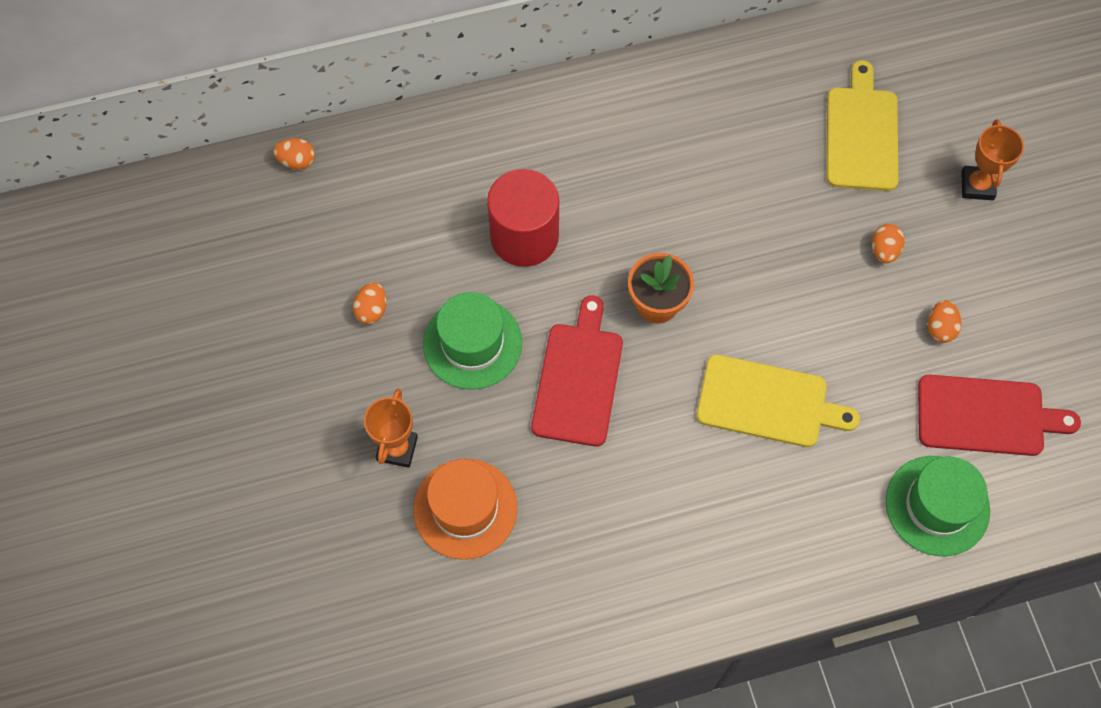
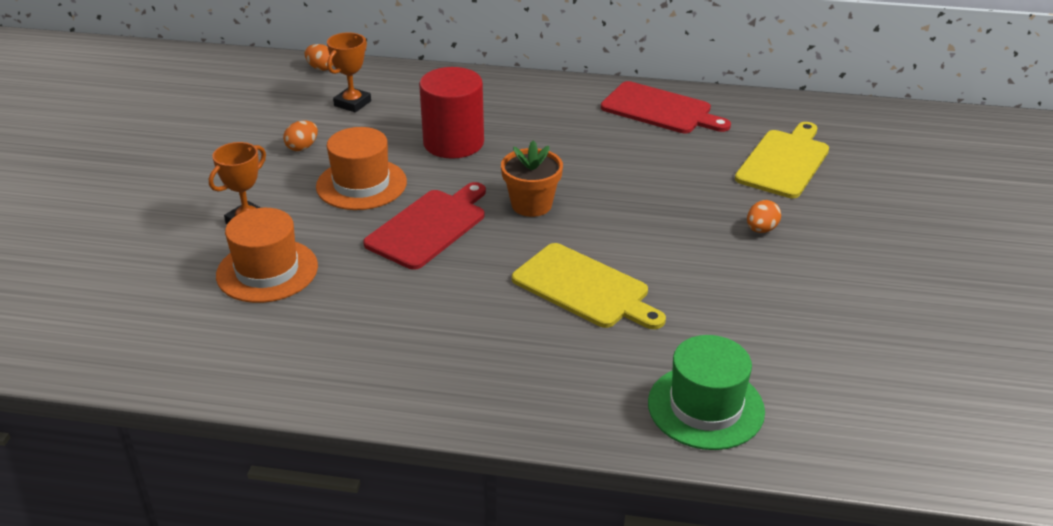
camera: 25 degrees right, 30 degrees down
green hat [423,292,522,390] -> orange hat [316,127,407,210]
red cutting board [918,375,1081,456] -> red cutting board moved to [601,81,731,134]
orange egg [928,300,961,343] -> none
orange trophy [961,119,1024,200] -> orange trophy moved to [327,32,371,113]

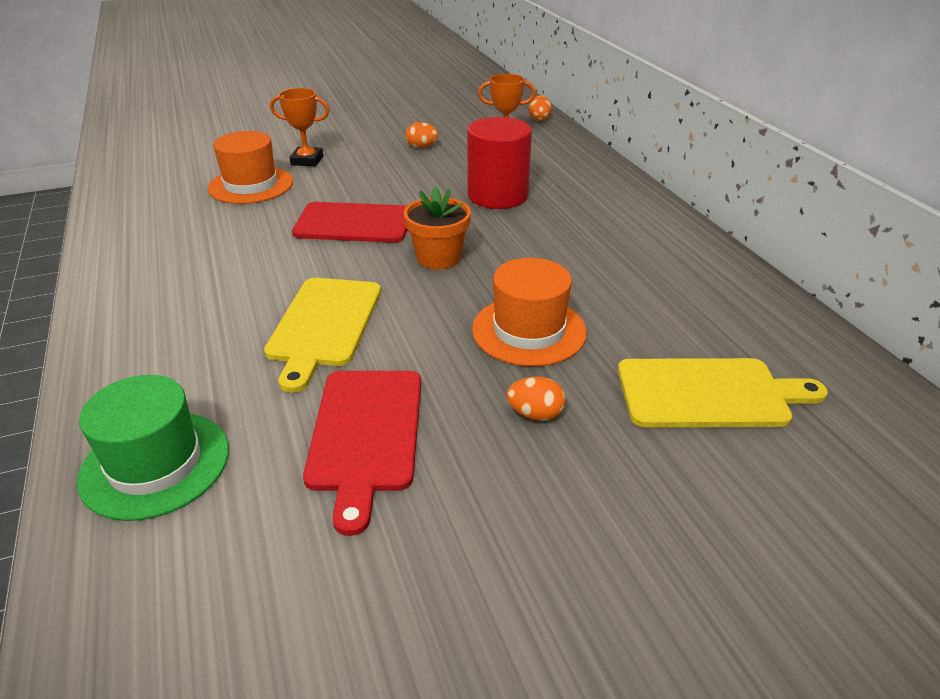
camera: 60 degrees right, 0 degrees up
orange hat [316,127,407,210] -> orange hat moved to [472,258,587,366]
red cutting board [601,81,731,134] -> red cutting board moved to [303,371,421,536]

